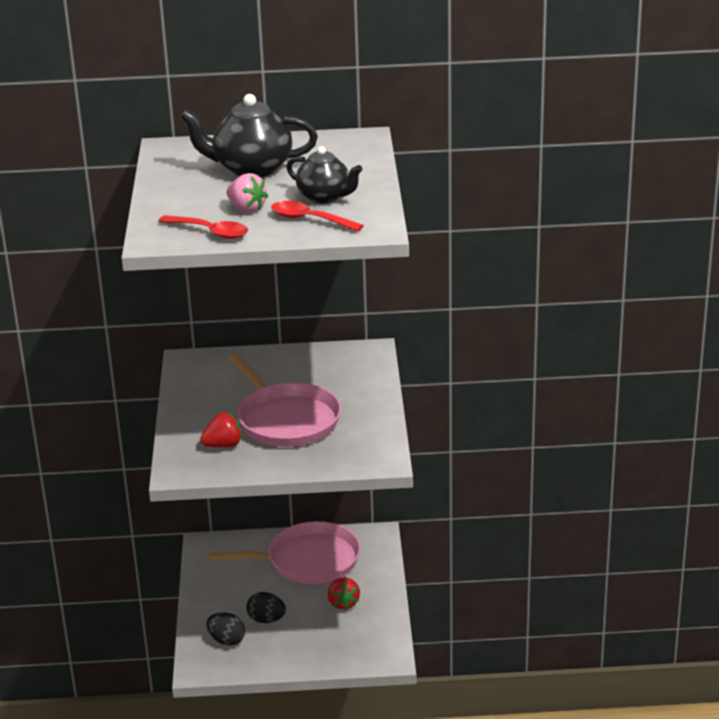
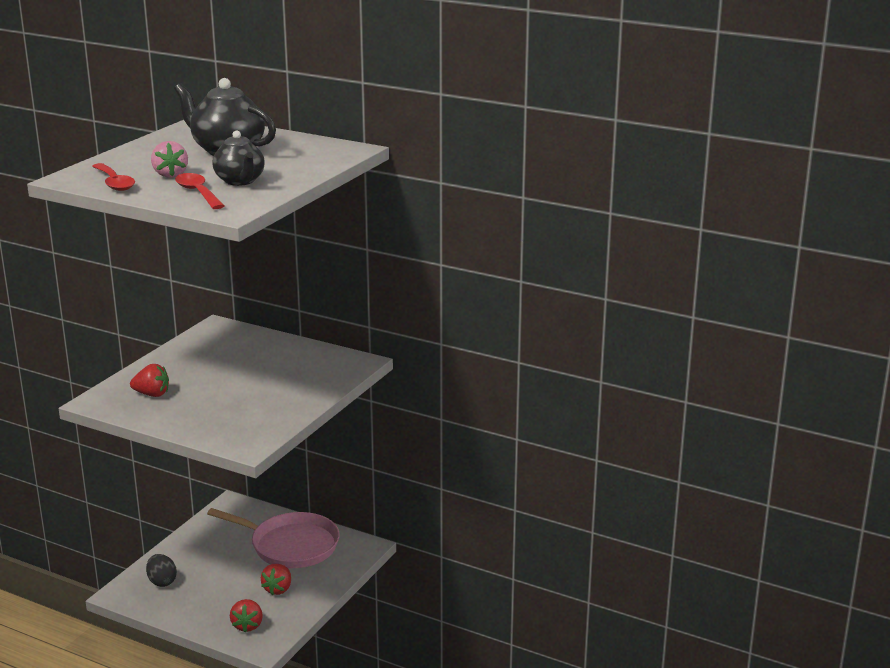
camera: 30 degrees right, 5 degrees down
pink pan [227,353,341,447] -> none
black egg [246,592,286,623] -> none
none -> red strawberry [230,599,263,633]

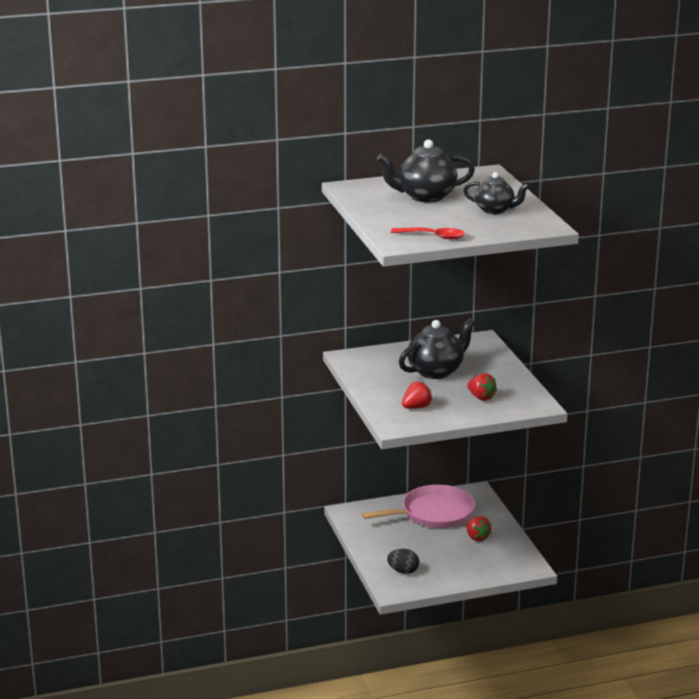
camera: 45 degrees left, 0 degrees up
pink strawberry [151,141,188,178] -> none
red spoon [175,173,224,209] -> none
red strawberry [230,599,263,633] -> red strawberry moved to [467,373,497,401]
none -> black teapot [399,318,475,379]

